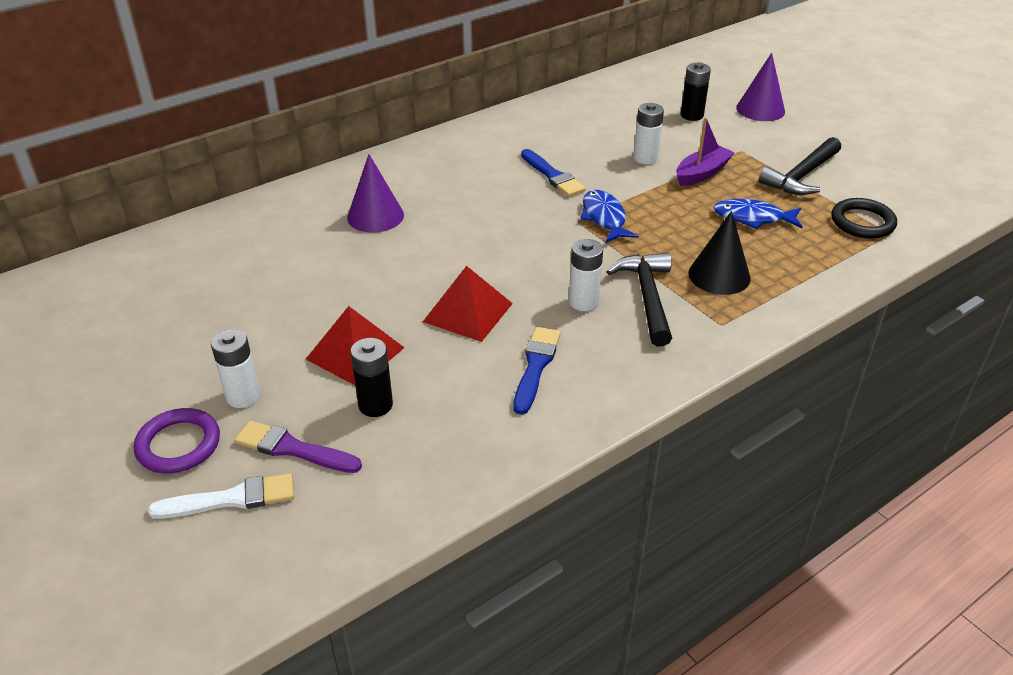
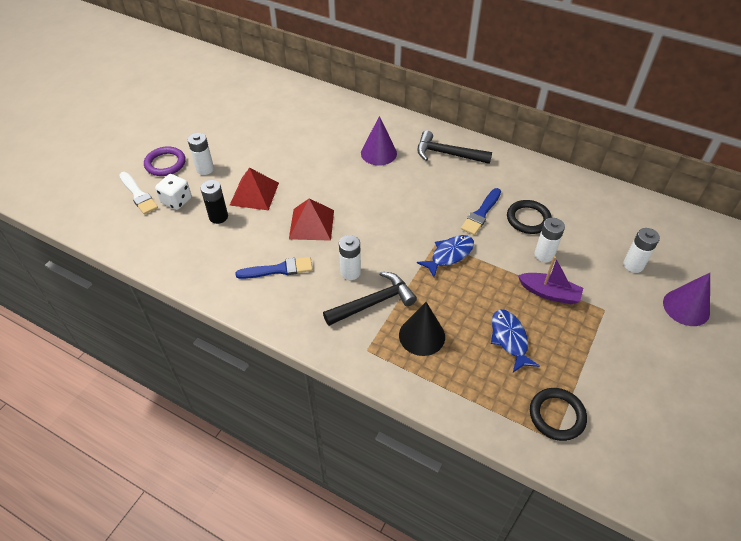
camera: 65 degrees right, 10 degrees up
purple brush [234,420,362,473] -> white dice [155,174,192,210]
black battery [681,62,711,121] -> white battery [623,228,660,273]
black hammer [759,137,841,195] -> black hammer moved to [417,130,492,164]
none -> black ring [507,200,552,234]

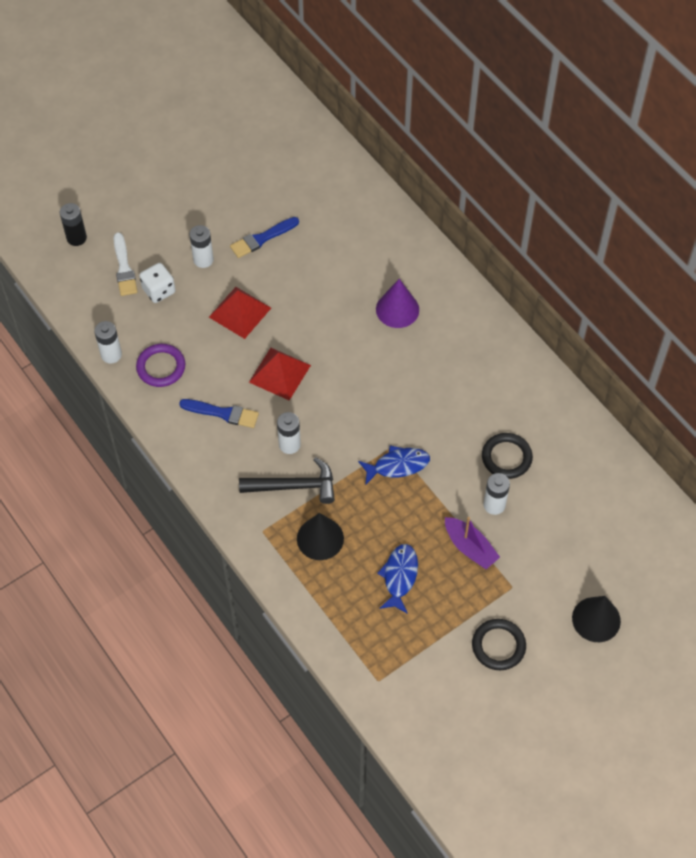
camera: 25 degrees right, 10 degrees up
purple ring [144,147,186,176] -> purple ring moved to [136,344,185,387]
black battery [200,180,228,224] -> black battery moved to [60,203,87,246]
black hammer [417,130,492,164] -> none
blue brush [461,188,501,235] -> blue brush moved to [230,217,299,258]
black ring [530,388,587,441] -> black ring moved to [472,619,526,670]
white battery [623,228,660,273] -> white battery moved to [94,321,122,364]
purple cone [663,273,710,326] -> black cone [572,596,621,642]

